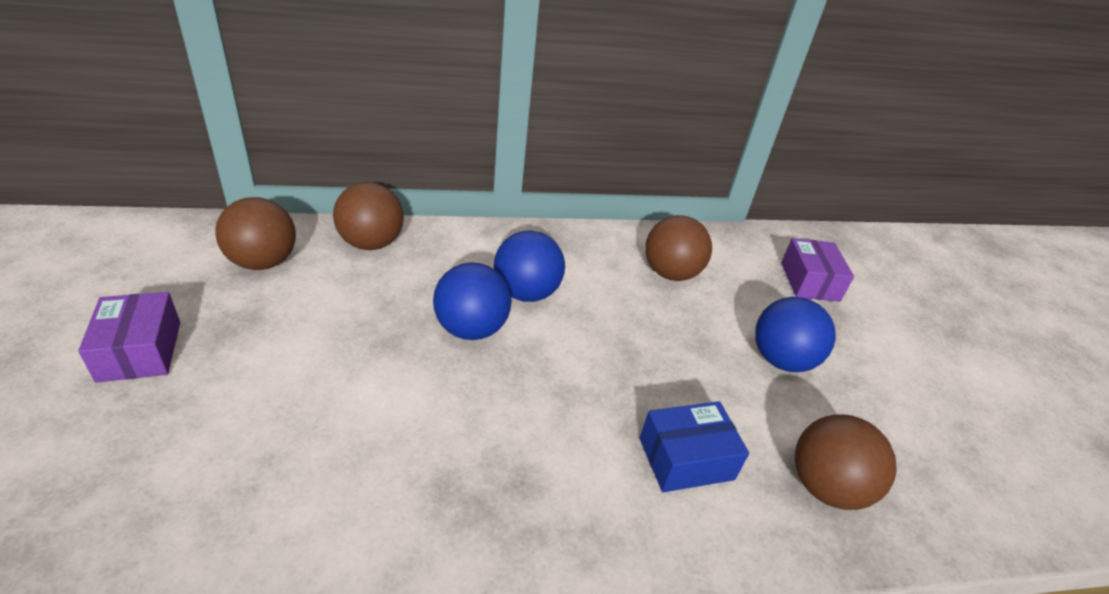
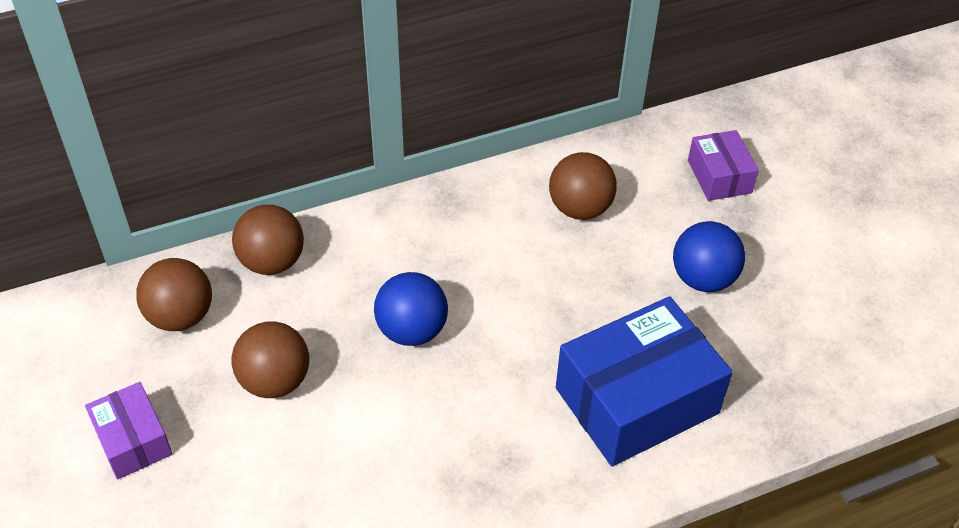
camera: 10 degrees left, 10 degrees up
blue ball [494,230,565,302] -> none
blue box [639,401,749,492] -> blue box [556,296,733,467], size x1.89
brown ball [795,414,897,510] -> brown ball moved to [232,322,309,398]

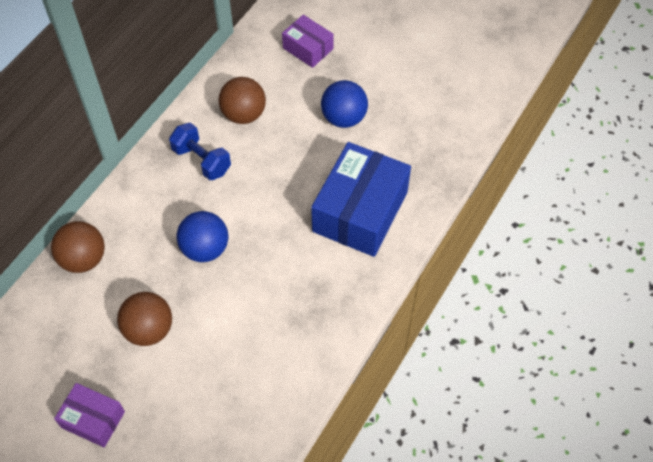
camera: 35 degrees left, 10 degrees up
brown ball [136,258,212,331] -> none
none -> blue dumbbell [169,122,231,180]

